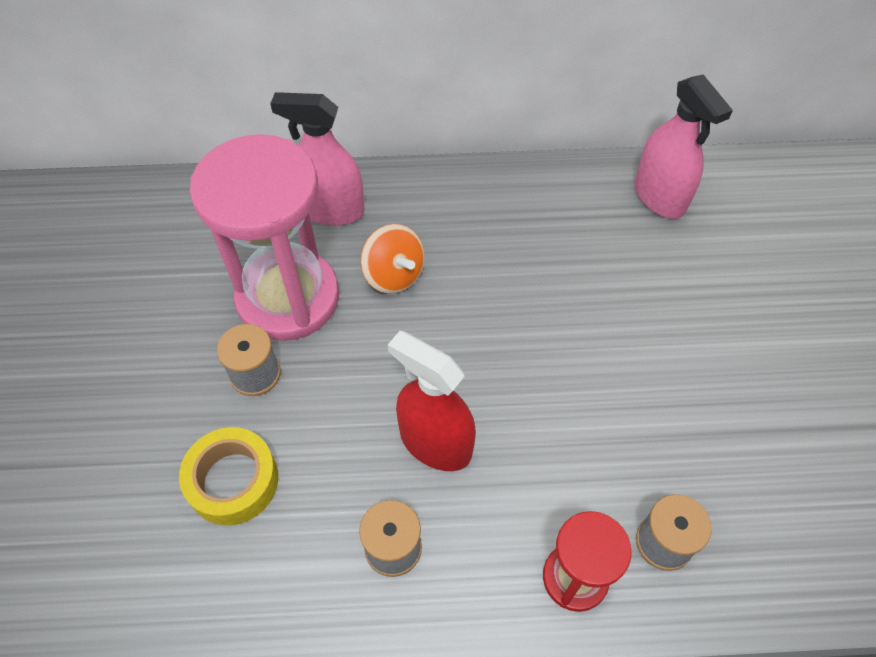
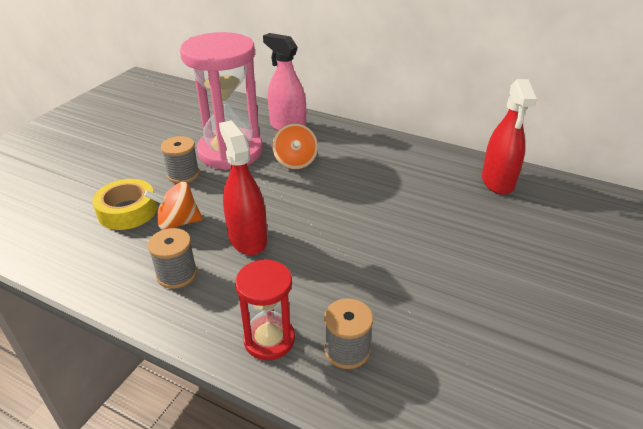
camera: 30 degrees right, 20 degrees down
pink spray bottle [635,74,733,219] -> red spray bottle [482,79,537,195]
none -> orange spinning top [144,182,203,230]

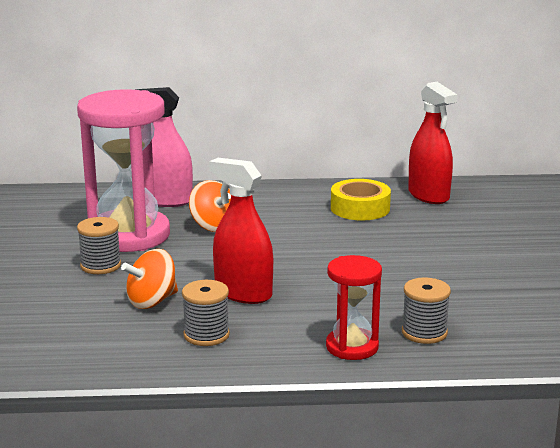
camera: 30 degrees left, 15 degrees down
yellow tape [92,179,157,230] -> yellow tape moved to [331,179,391,220]

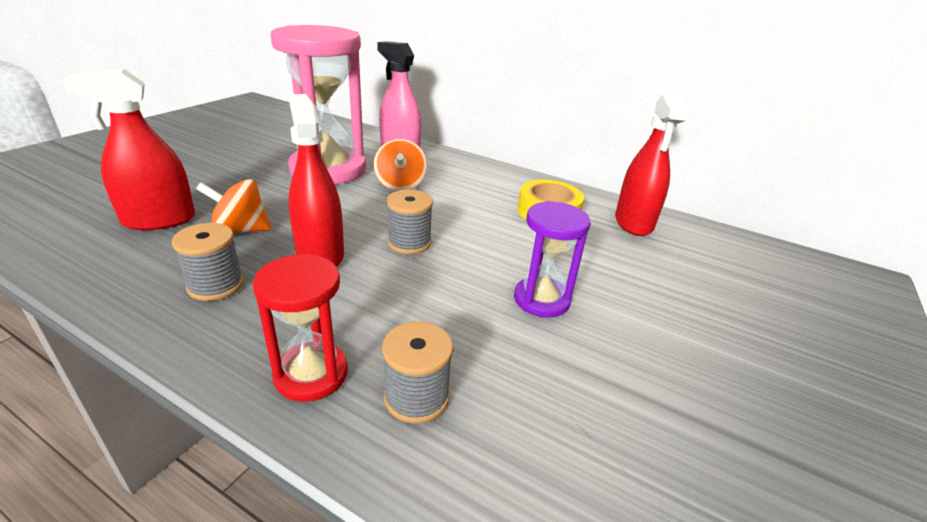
camera: 30 degrees right, 10 degrees up
grey spool [77,217,121,274] -> grey spool moved to [387,190,433,254]
none -> red spray bottle [63,69,195,230]
none -> purple hourglass [514,201,591,318]

